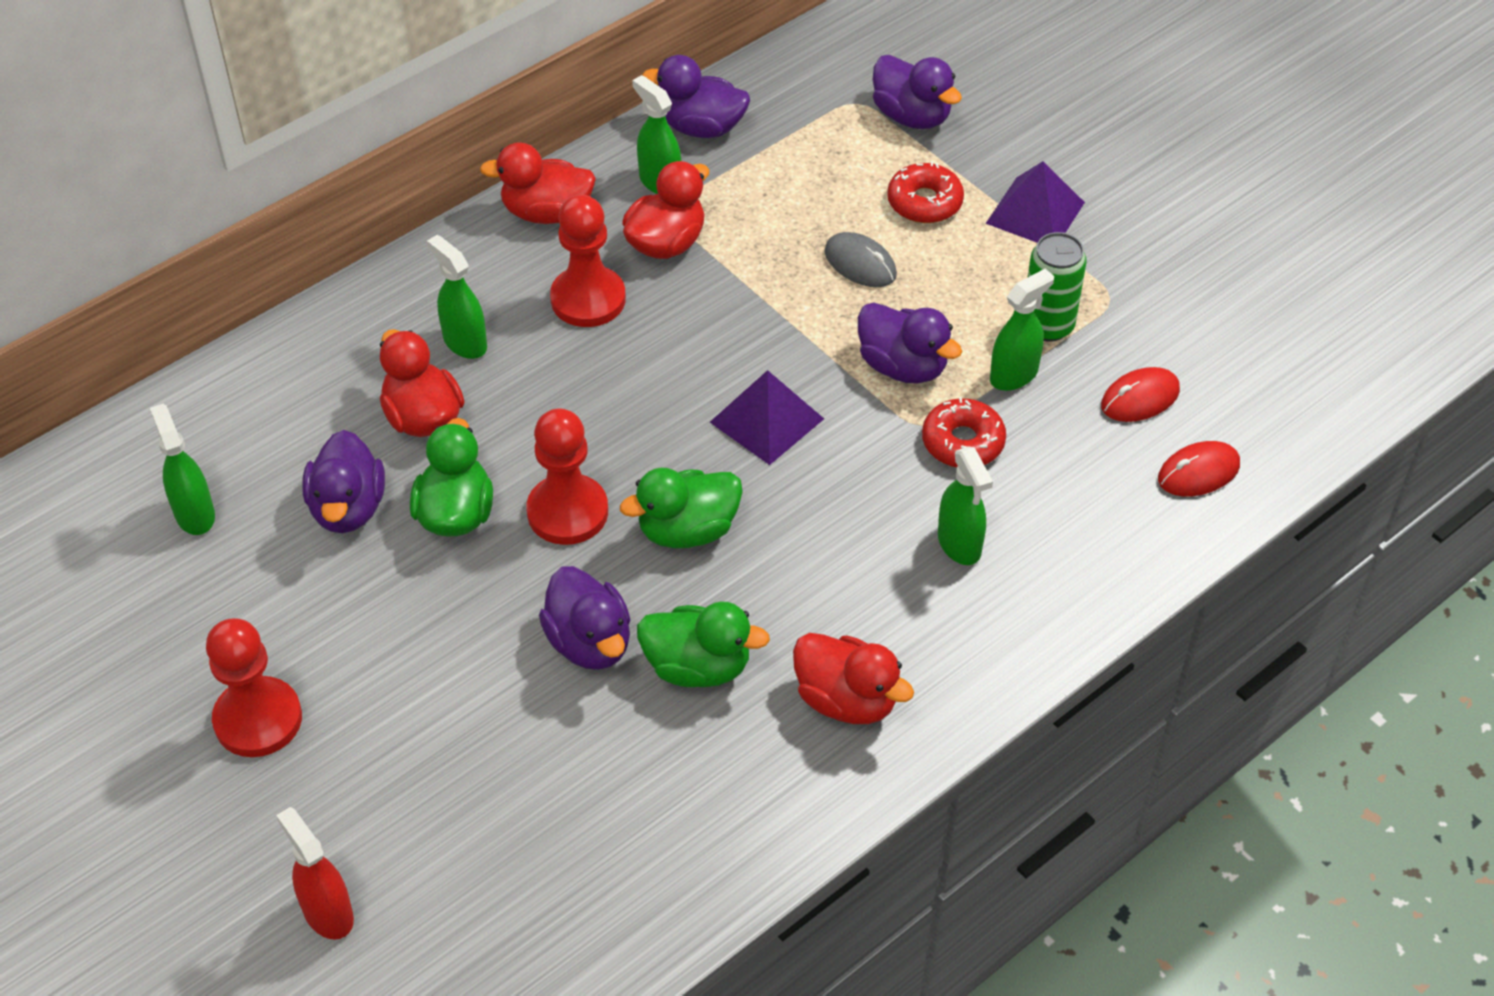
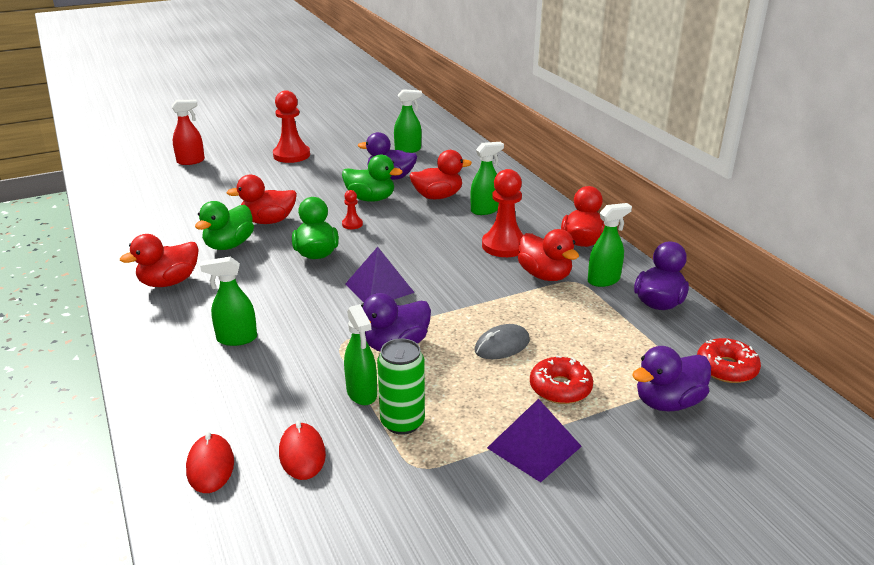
camera: 105 degrees right, 20 degrees down
red pawn [526,408,608,545] -> red pawn [342,190,363,229], size x0.48
purple duck [539,566,630,670] -> red duck [227,175,297,224]
red donut [922,397,1006,468] -> red donut moved to [697,338,761,383]

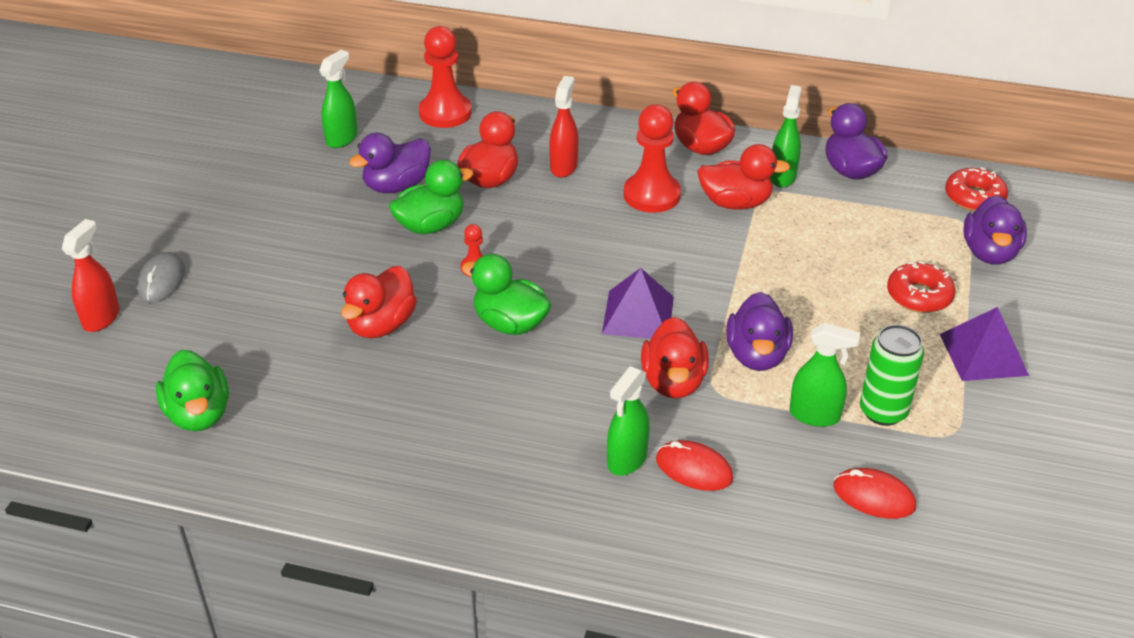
camera: 50 degrees left, 10 degrees up
red duck [120,234,199,287] -> red duck moved to [641,317,709,399]
red mouse [186,432,234,493] -> red mouse moved to [656,440,733,491]
green duck [195,201,254,250] -> green duck moved to [156,350,229,431]
red pawn [273,90,310,163] -> red pawn moved to [419,26,472,128]
green spray bottle [471,142,504,215] -> red spray bottle [549,76,578,178]
grey mouse [475,324,530,359] -> grey mouse moved to [136,252,185,303]

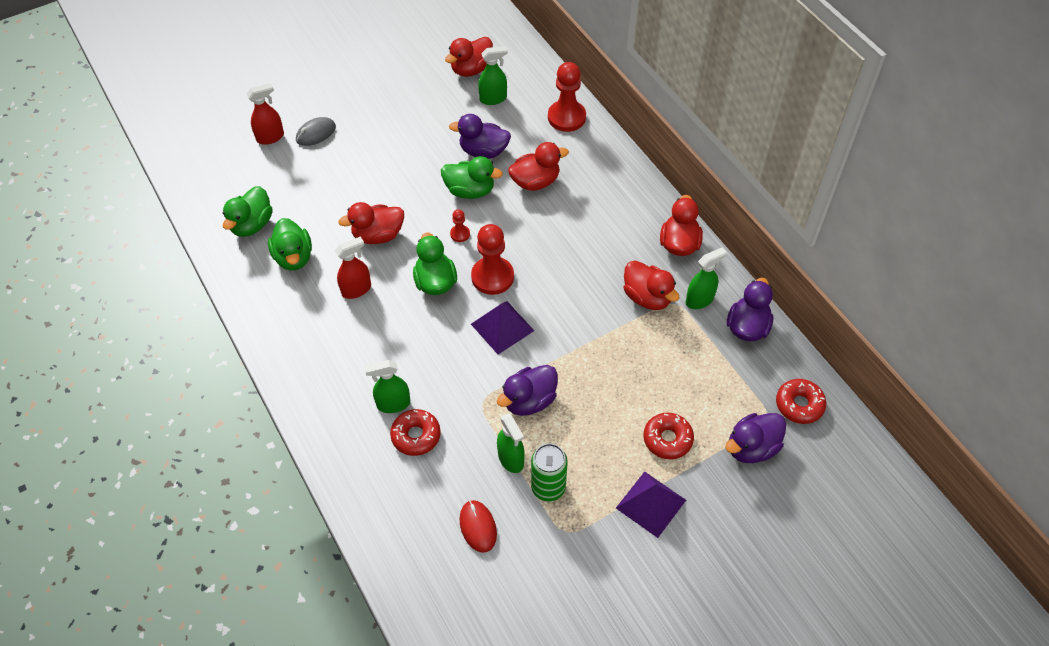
camera: 45 degrees right, 15 degrees up
red spray bottle [549,76,578,178] -> red spray bottle moved to [335,236,371,299]
red pawn [624,105,681,213] -> red pawn moved to [471,224,514,295]
red duck [641,317,709,399] -> red duck moved to [445,37,493,77]
red mouse [656,440,733,491] -> red donut [390,409,441,456]
none -> green duck [268,218,312,271]

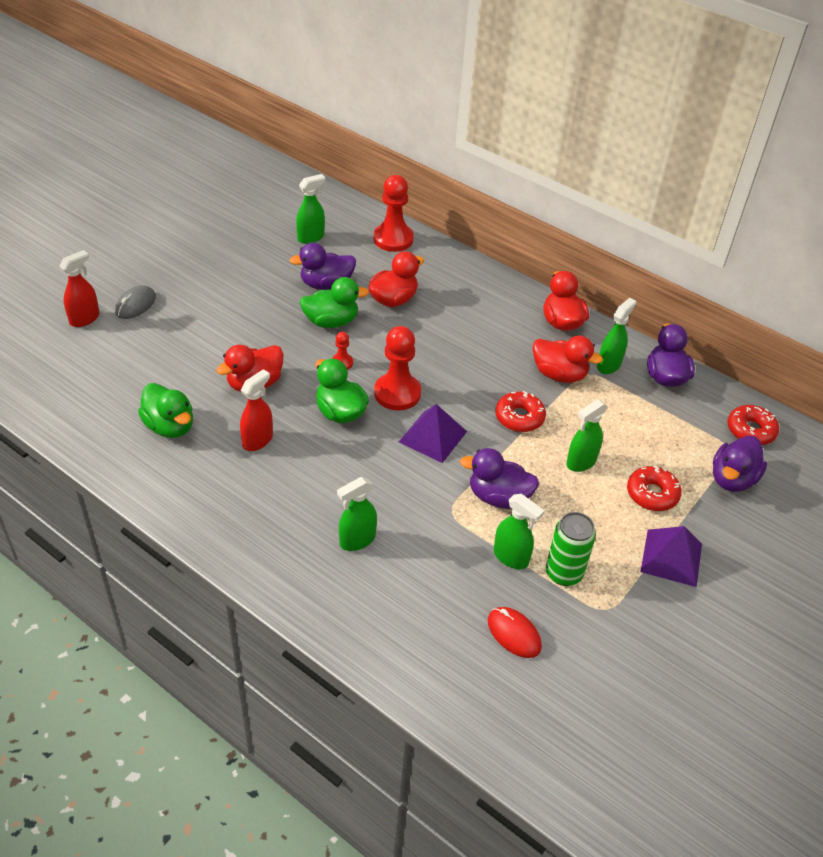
camera: 25 degrees left, 10 degrees down
green duck [222,186,273,237] -> none
red donut [390,409,441,456] -> red donut moved to [495,391,546,432]
red duck [445,37,493,77] -> none
purple duck [497,365,558,416] -> purple duck turned 75 degrees clockwise [460,448,539,509]
none -> green spray bottle [566,399,608,472]

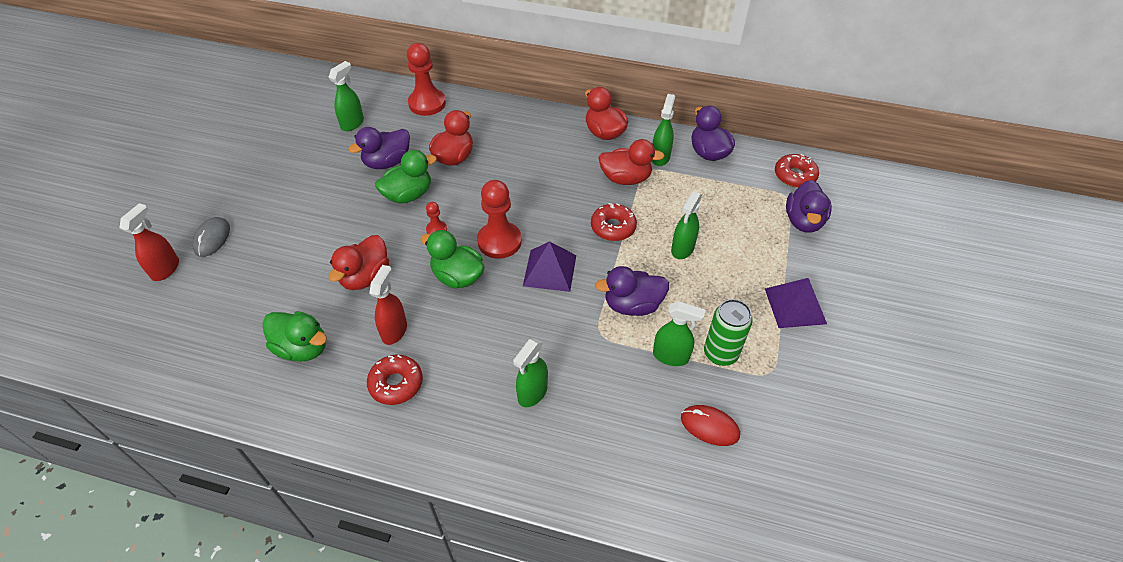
camera: 20 degrees left, 5 degrees up
red donut [627,466,682,511] -> red donut moved to [367,355,423,405]

